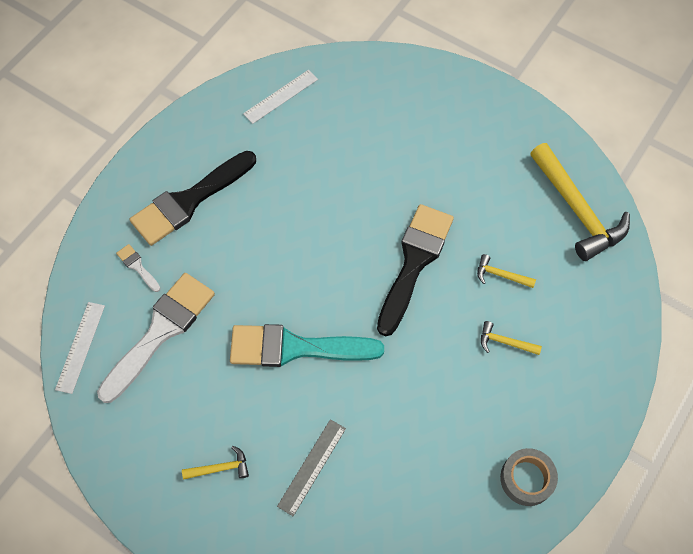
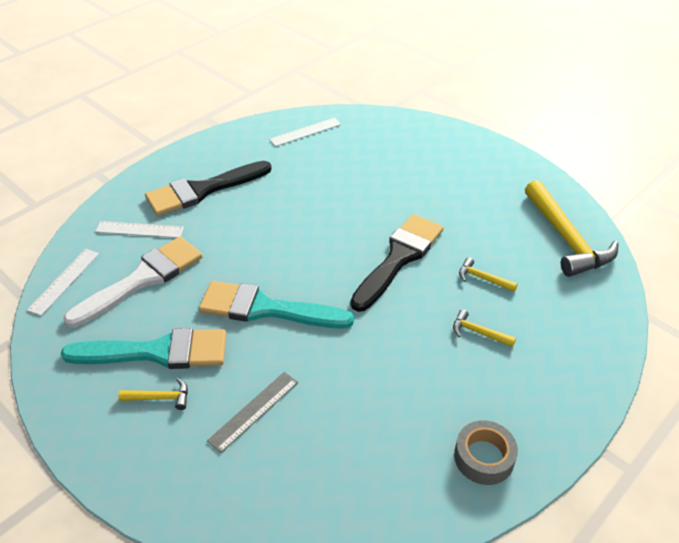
camera: 10 degrees right, 20 degrees down
white brush [116,244,160,292] -> white ruler [95,221,184,238]
none -> turquoise brush [61,328,226,369]

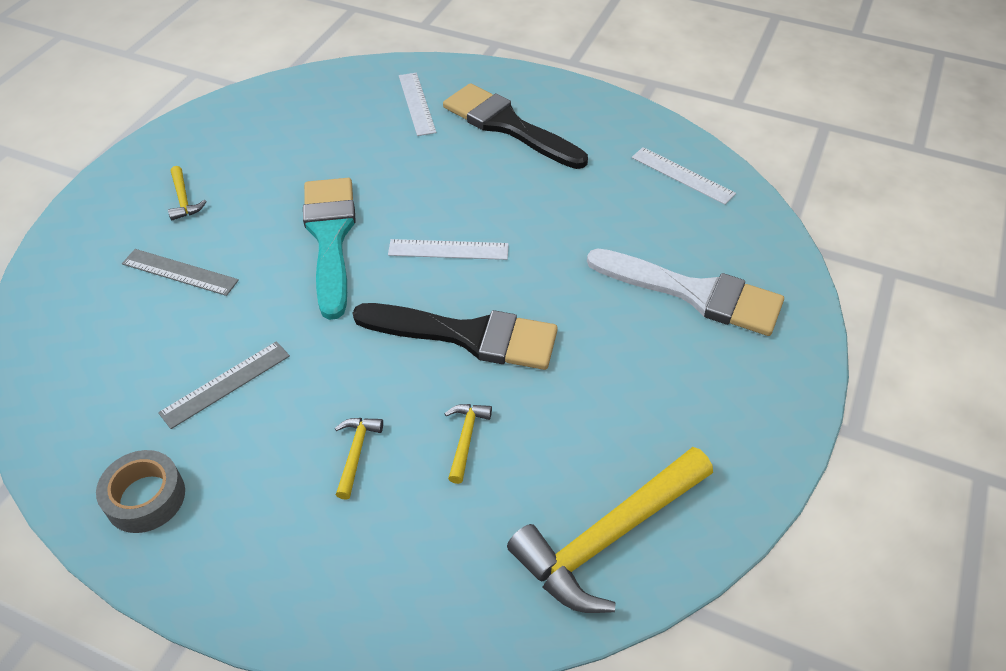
camera: 70 degrees right, 5 degrees up
white ruler [27,249,99,316] -> white ruler moved to [388,239,509,260]
turquoise brush [61,328,226,369] -> none
white brush [63,236,203,328] -> white brush moved to [587,248,784,336]
none -> grey ruler [158,341,290,429]

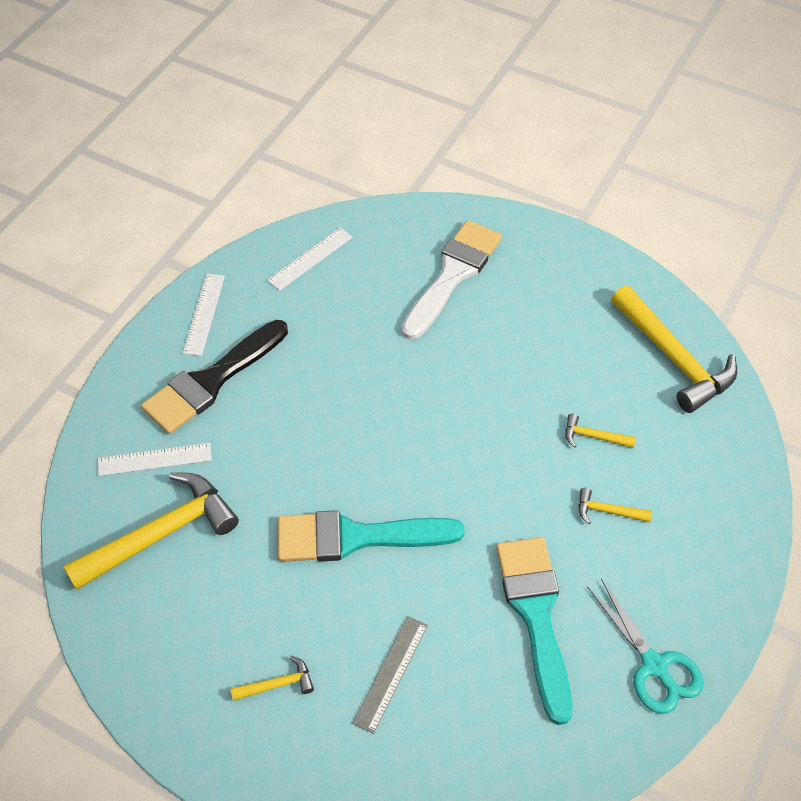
camera: 85 degrees left, 5 degrees up
grey tape [96,450,185,533] -> turquoise scissors [587,578,704,714]
grey ruler [158,341,290,429] -> turquoise brush [496,537,572,725]
black brush [353,303,558,370] -> none
white ruler [388,239,509,260] -> white ruler moved to [183,274,225,356]
none -> yellow hammer [63,472,239,590]

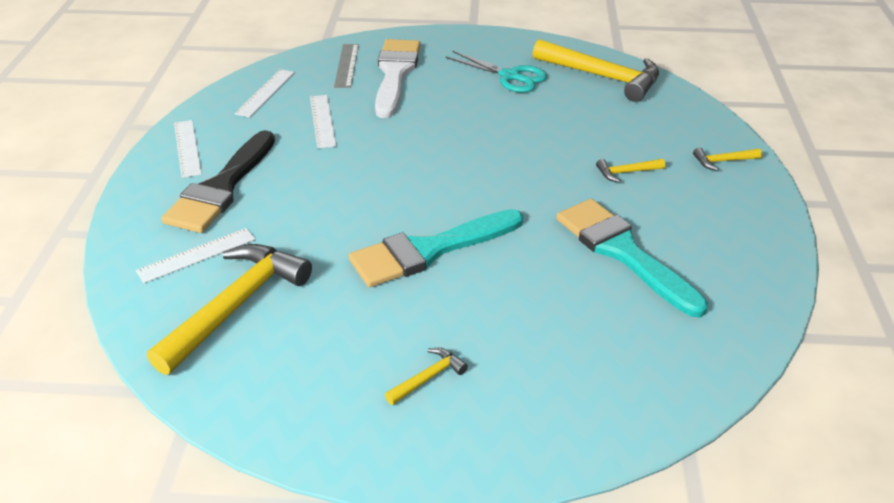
camera: 25 degrees left, 15 degrees down
grey ruler [352,616,428,734] -> grey ruler moved to [334,44,359,88]
yellow hammer [565,413,636,448] -> yellow hammer moved to [693,147,762,171]
turquoise scissors [587,578,704,714] -> turquoise scissors moved to [446,51,547,93]
none -> white ruler [310,95,336,148]

